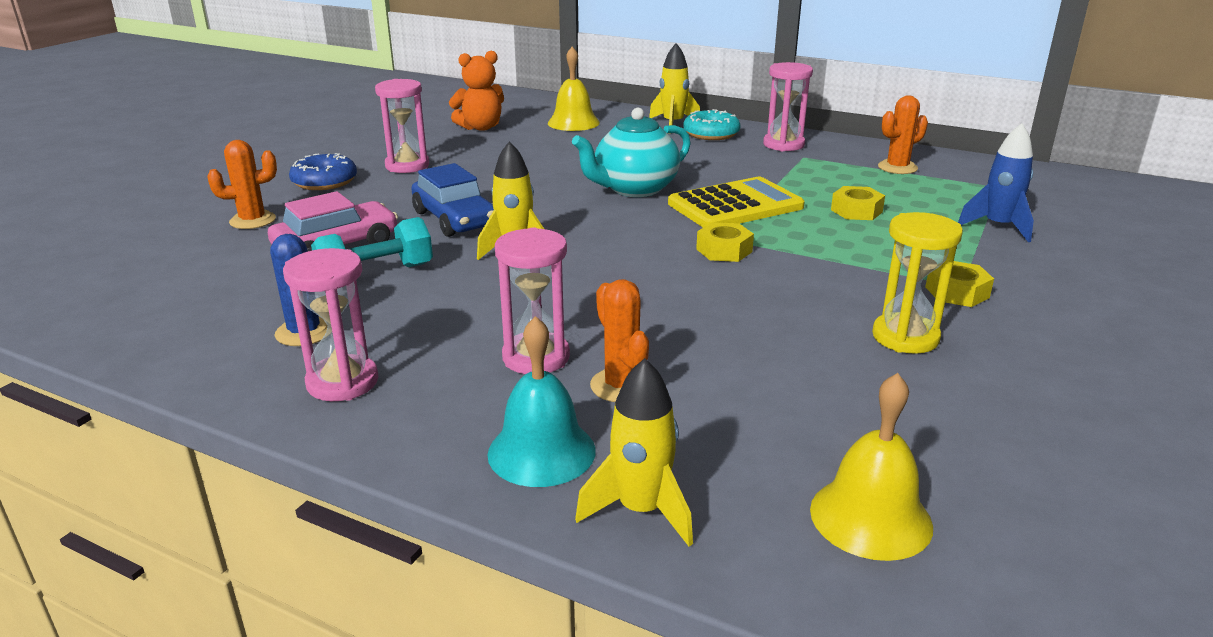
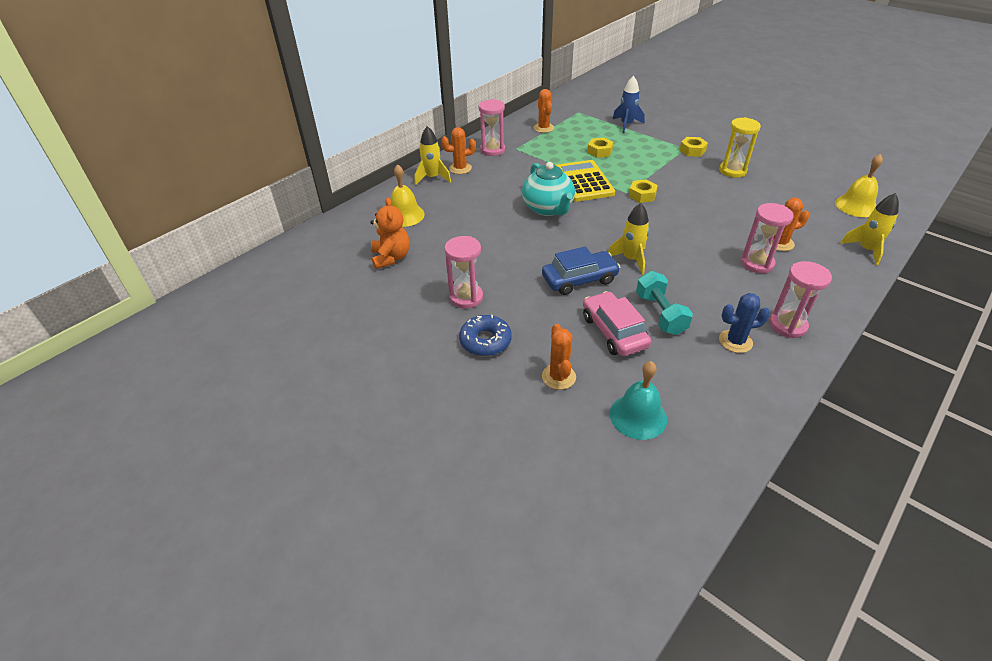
camera: 75 degrees left, 15 degrees up
turquoise bell [487,316,596,487] -> turquoise bell moved to [610,361,667,440]
turquoise donut [683,109,741,140] -> orange cactus [441,127,476,174]

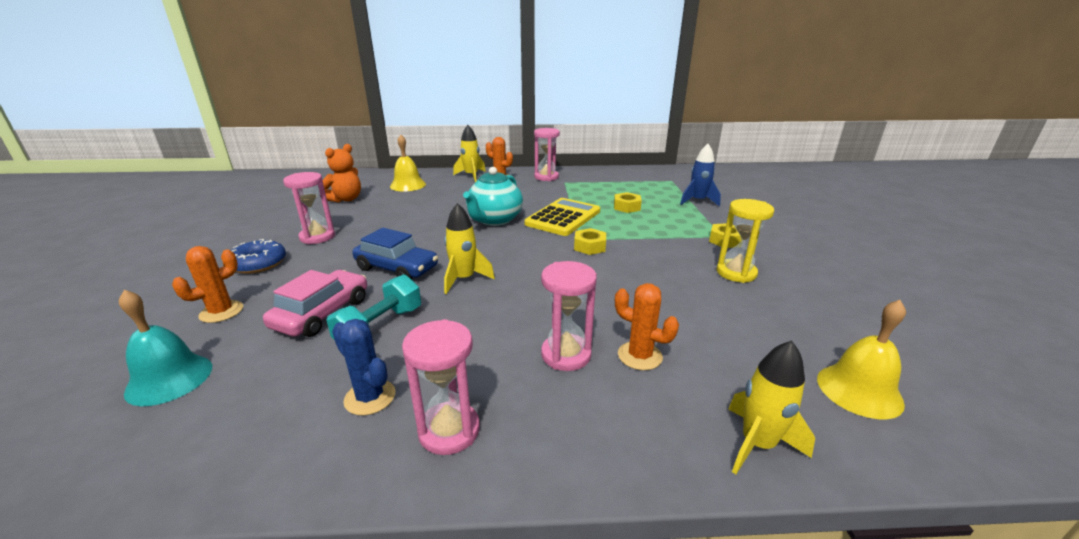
camera: 45 degrees right, 15 degrees down
orange cactus [534,89,554,133] -> none

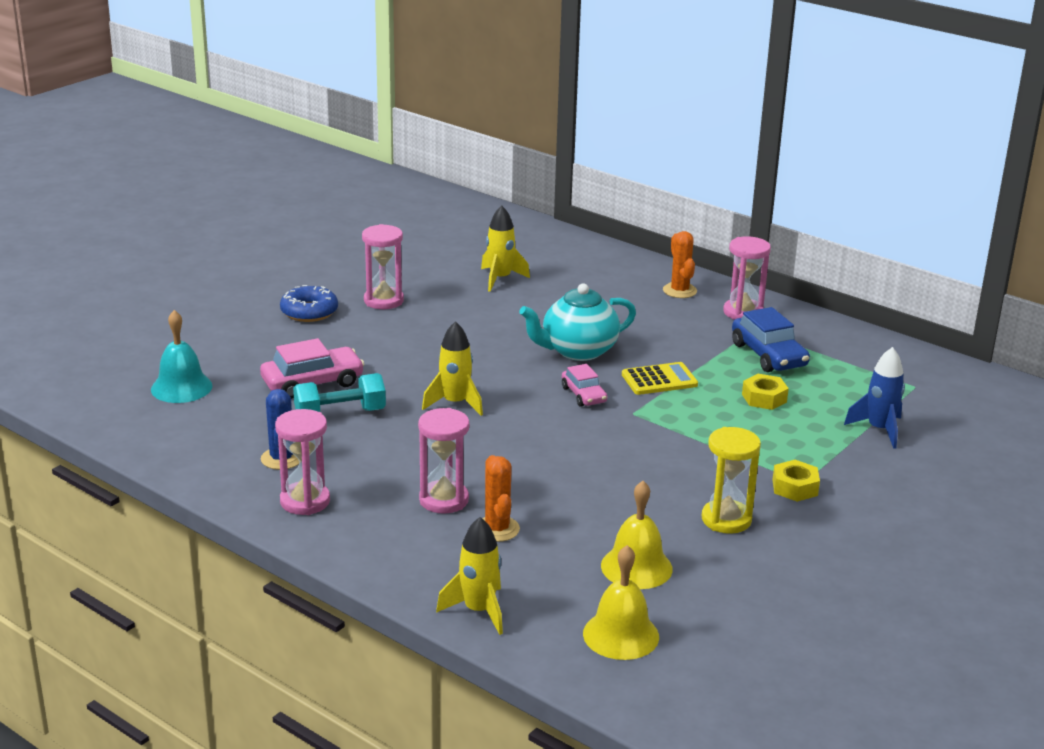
camera: 40 degrees right, 0 degrees up
orange cactus [172,246,243,323] -> none
orange teddy bear [323,144,361,203] -> none
blue car [352,228,438,279] -> blue car moved to [732,307,810,372]
yellow bell [390,135,426,192] -> yellow bell moved to [601,481,673,589]
yellow rocket [453,125,486,182] -> yellow rocket moved to [481,205,530,292]
yellow calculator [524,198,600,236] -> yellow calculator [622,362,698,395], size x0.64
yellow nut [574,228,606,255] -> none
none -> pink car [562,364,608,407]

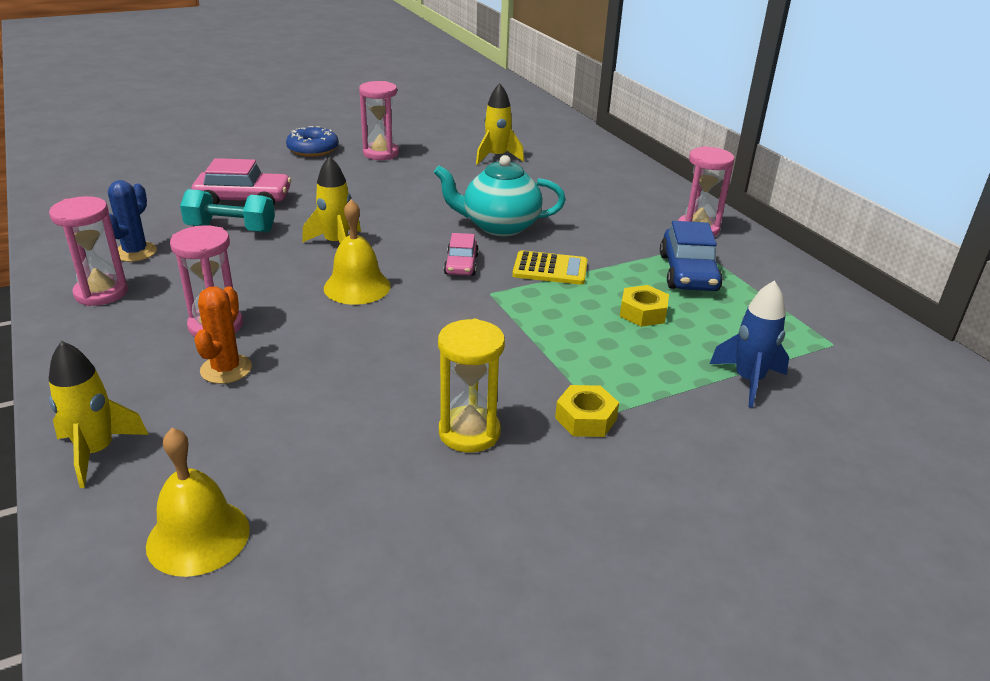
camera: 25 degrees right, 5 degrees up
turquoise bell [151,310,213,403] -> none
yellow bell [601,481,673,589] -> yellow bell moved to [324,199,391,305]
orange cactus [663,231,697,298] -> none

